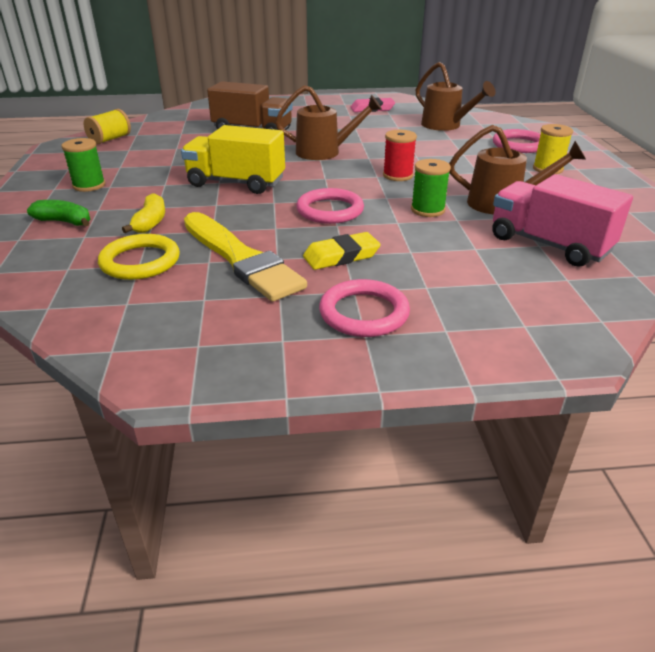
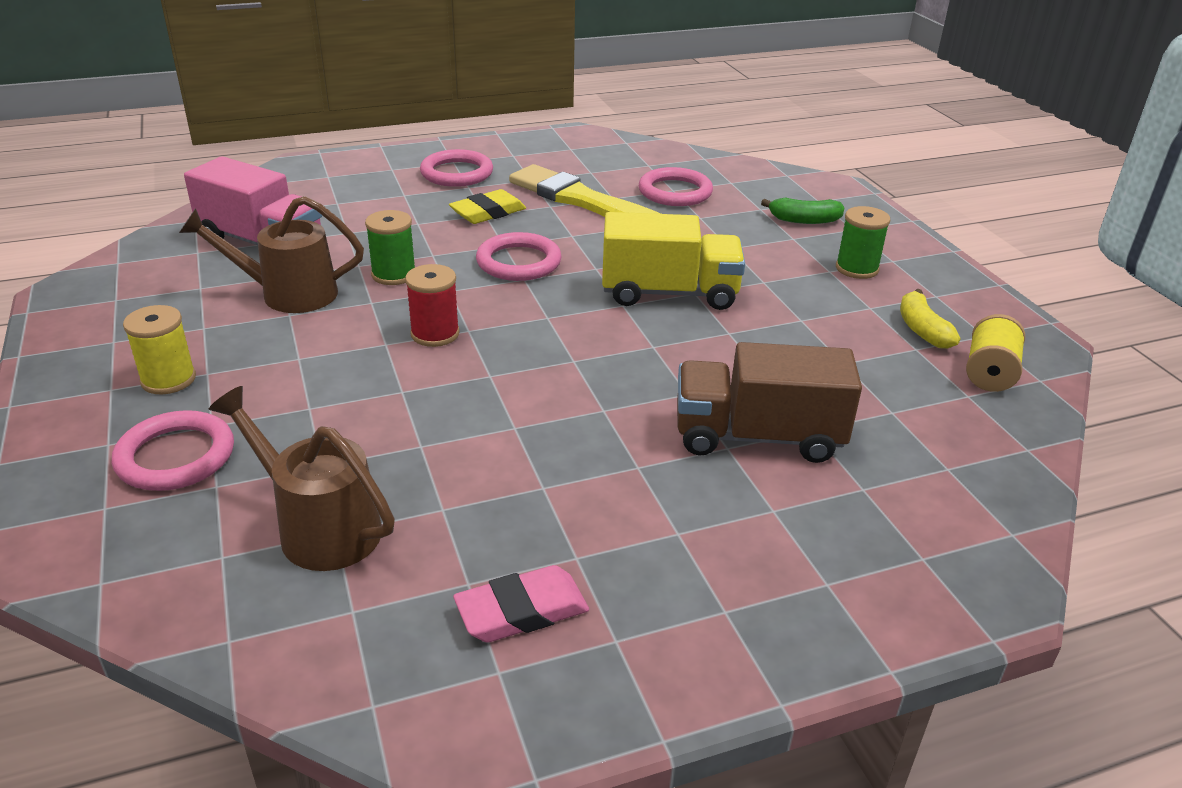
camera: 165 degrees right, 0 degrees up
yellow ring [98,234,180,280] -> pink ring [639,167,713,206]
yellow banana [122,193,165,233] -> yellow banana moved to [900,289,960,349]
brown watering can [275,85,382,160] -> none

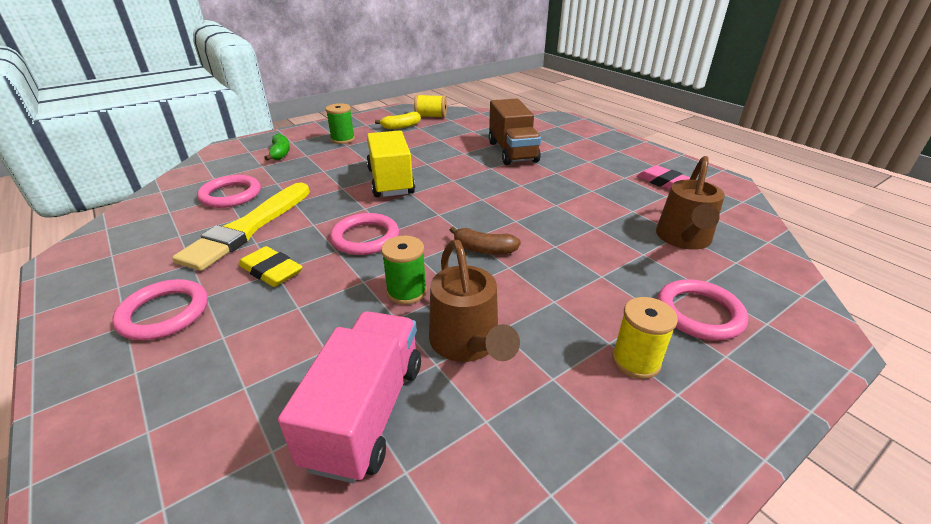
camera: 105 degrees left, 0 degrees up
red spool [405,264,460,347] -> brown banana [450,227,521,255]

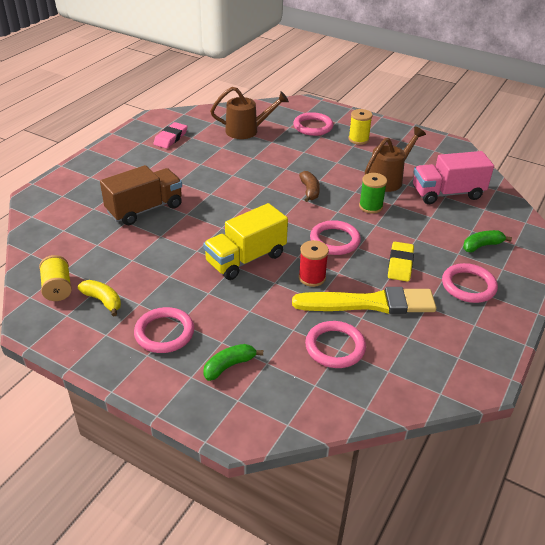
camera: 115 degrees left, 5 degrees up
green spool [325,103,355,144] -> pink ring [134,307,194,353]
none -> red spool [299,240,329,287]
none -> green banana [463,230,512,253]

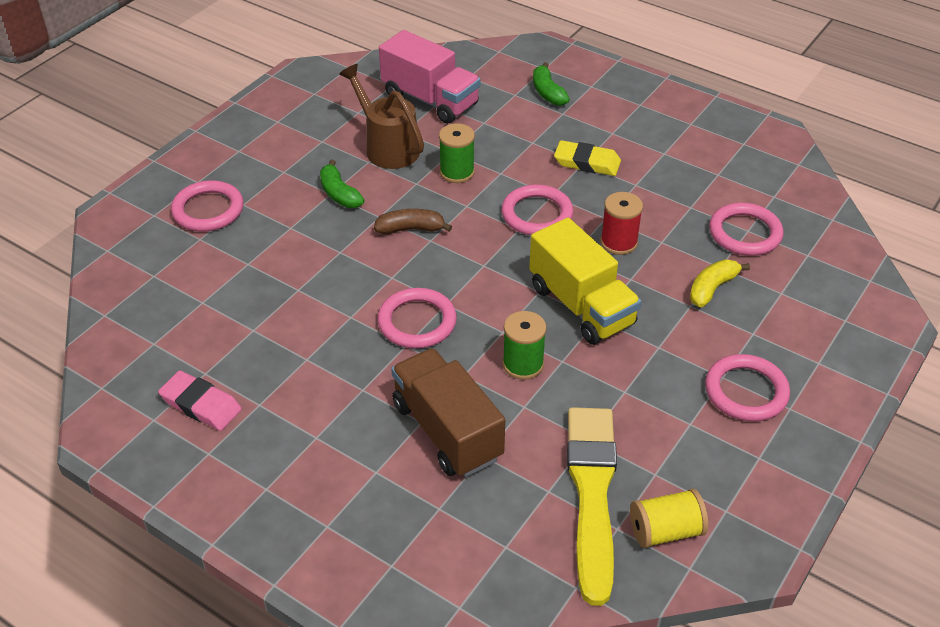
camera: 85 degrees left, 5 degrees up
yellow banana [78,280,121,316] -> yellow banana moved to [690,259,750,307]
green banana [203,344,263,381] -> green banana moved to [320,160,364,208]
brown watering can [210,87,289,139] -> none
yellow brush [292,287,436,314] -> yellow brush moved to [567,407,617,606]
yellow spool [348,109,372,145] -> none
pink truck [413,151,494,204] -> pink truck turned 45 degrees counterclockwise [379,30,480,124]
pink ring [442,263,498,303] -> pink ring moved to [378,288,457,348]
none -> green spool [503,311,547,380]

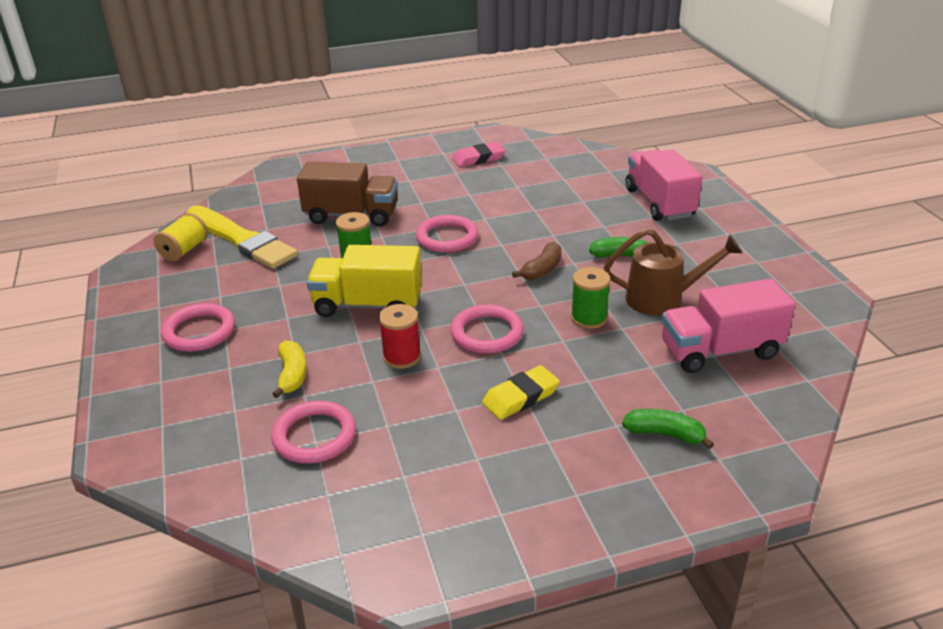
camera: 130 degrees right, 10 degrees down
pink ring [171,180,244,232] -> pink truck [626,149,702,221]

